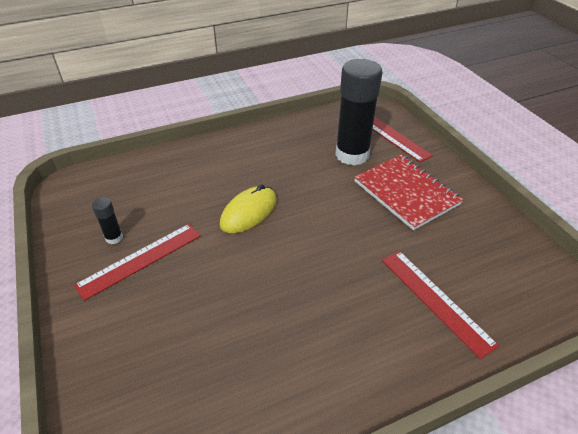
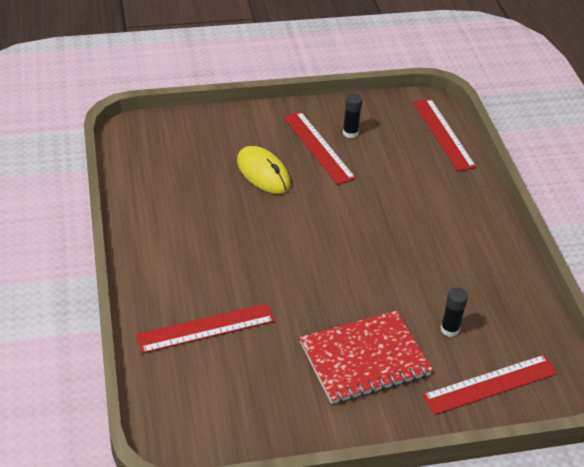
camera: 100 degrees right, 0 degrees up
yellow mouse [220,184,277,233] -> yellow mouse moved to [237,146,291,194]
black glue stick [335,59,382,166] -> black glue stick [441,287,468,337], size x0.42
none -> red ruler [413,99,476,171]

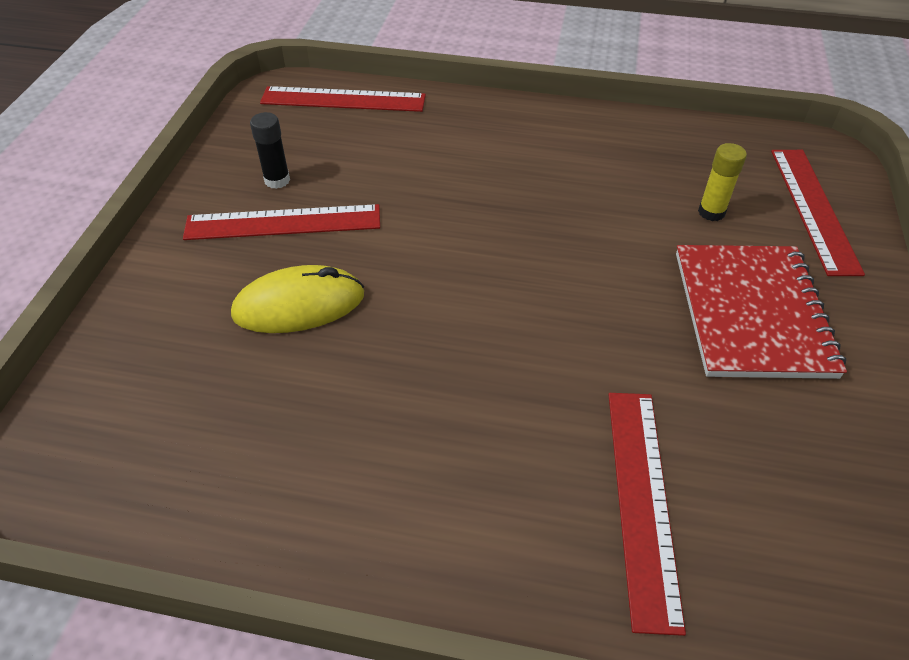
camera: 65 degrees left, 5 degrees up
black glue stick [441,287,468,337] -> yellow glue stick [698,143,747,221]

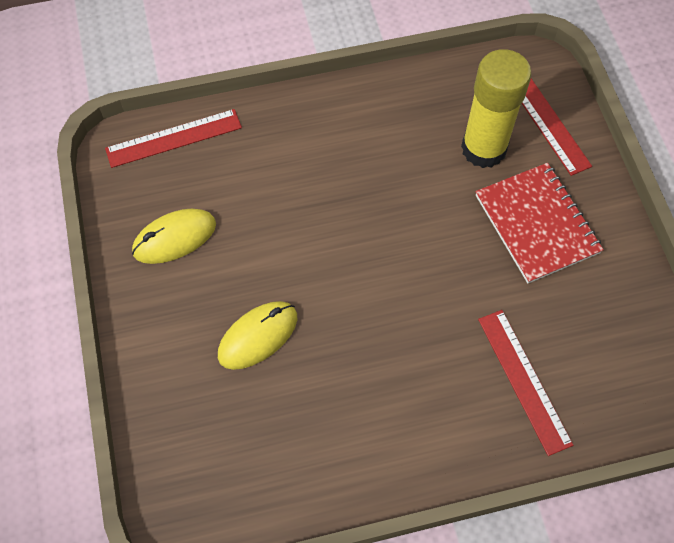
camera: 25 degrees left, 15 degrees up
red ruler [183,204,380,240] -> none
black glue stick [250,112,290,189] -> yellow mouse [132,209,216,264]
yellow glue stick [698,143,747,221] -> yellow glue stick [461,49,532,168], size x2.38

